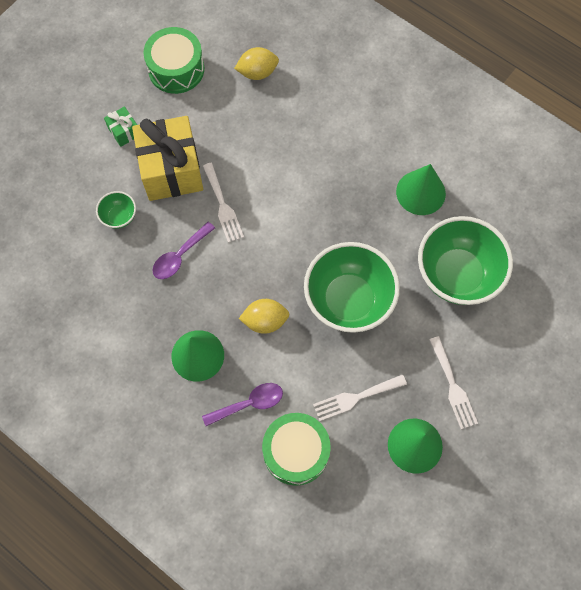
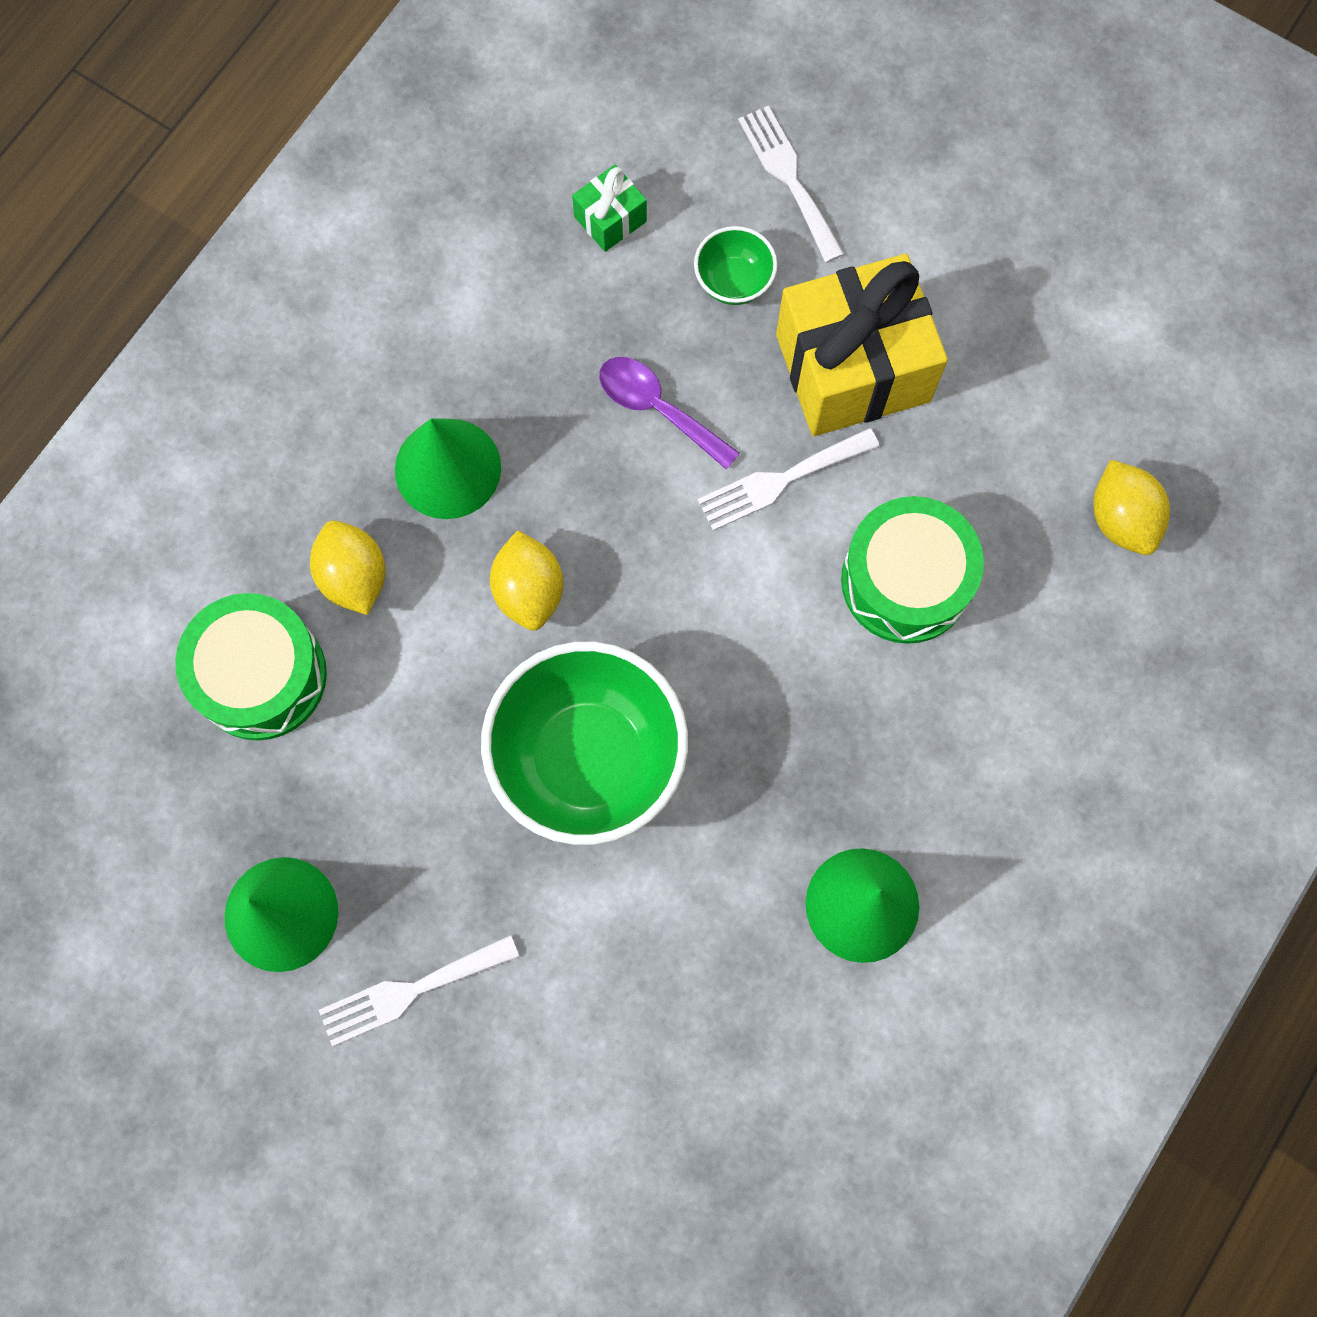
camera: 85 degrees right, 5 degrees up
green gift [104,106,137,147] -> green gift moved to [572,165,647,252]
green drum [143,27,204,94] -> green drum moved to [841,496,984,644]
purple spoon [202,383,283,426] -> yellow lemon [310,520,385,615]
white fork [313,374,407,421] -> white fork moved to [738,105,844,263]
green bowl [418,216,513,305] -> none

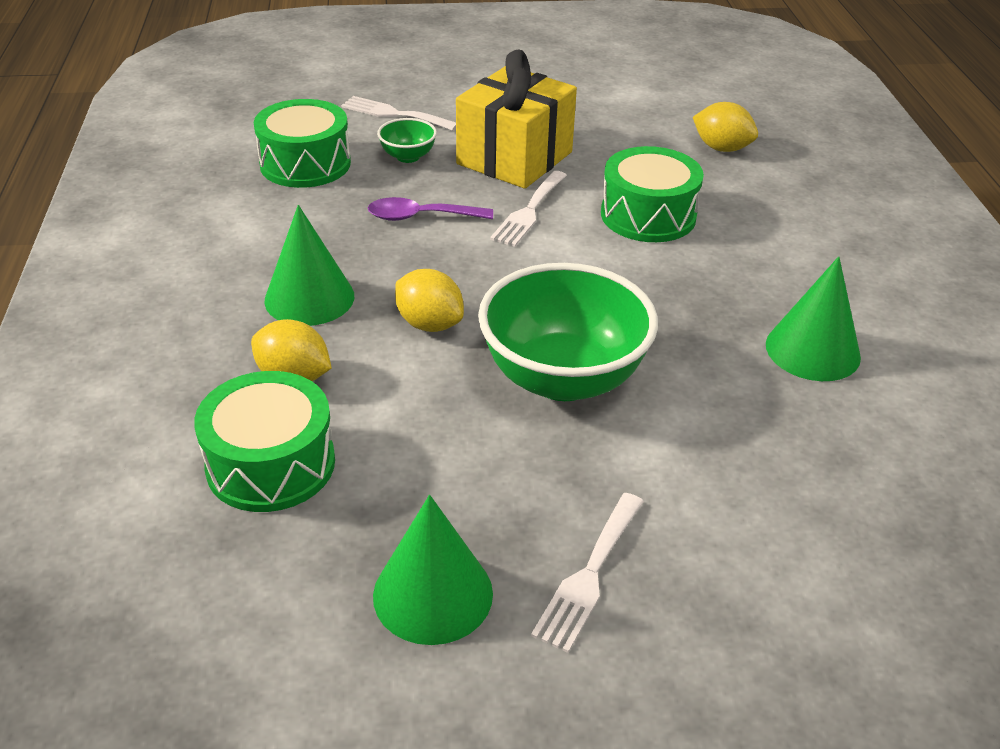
camera: 40 degrees left, 35 degrees down
green gift [572,165,647,252] -> green drum [254,99,351,188]

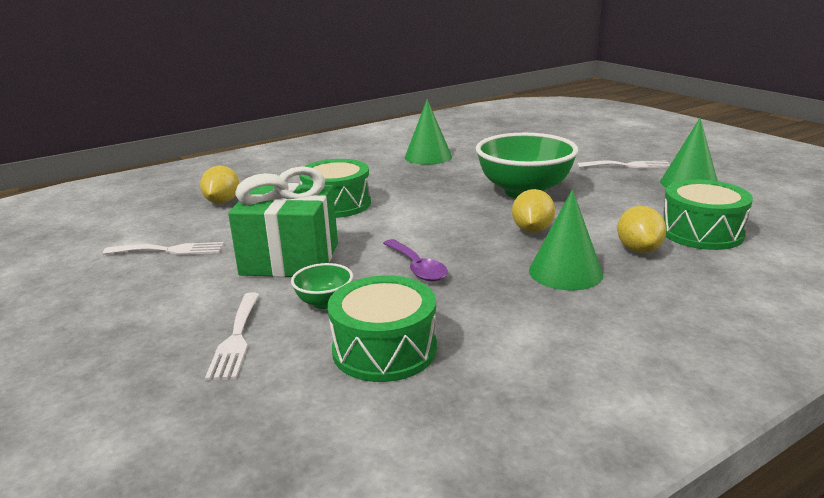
camera: 115 degrees left, 15 degrees down
yellow gift [456,50,577,189] -> green gift [228,166,338,277]
white fork [490,171,567,247] -> white fork moved to [103,242,224,255]

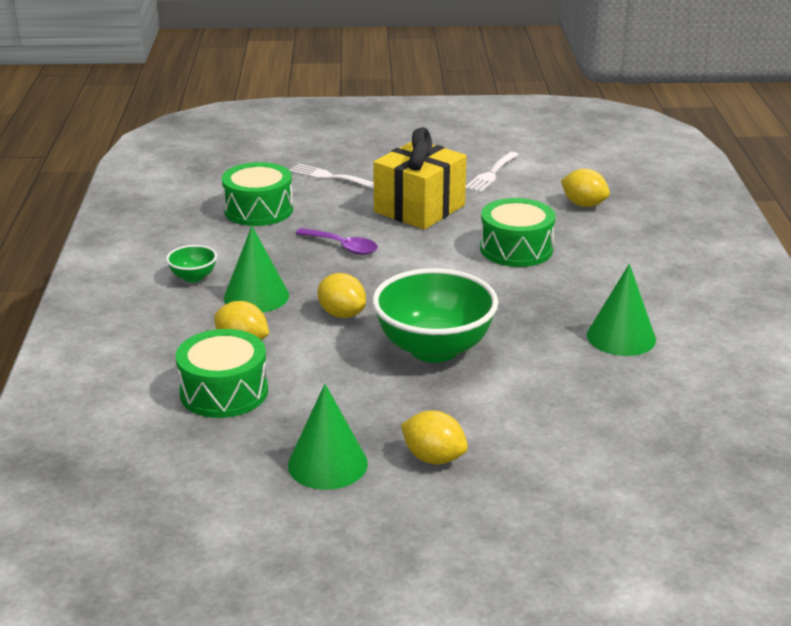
camera: 120 degrees right, 5 degrees up
green gift [228,166,338,277] -> yellow gift [373,127,467,230]
green bowl [291,263,353,309] -> green bowl moved to [166,245,217,282]
purple spoon [383,239,448,281] -> purple spoon turned 150 degrees counterclockwise [295,228,378,255]
white fork [577,160,670,168] -> yellow lemon [401,410,468,464]

